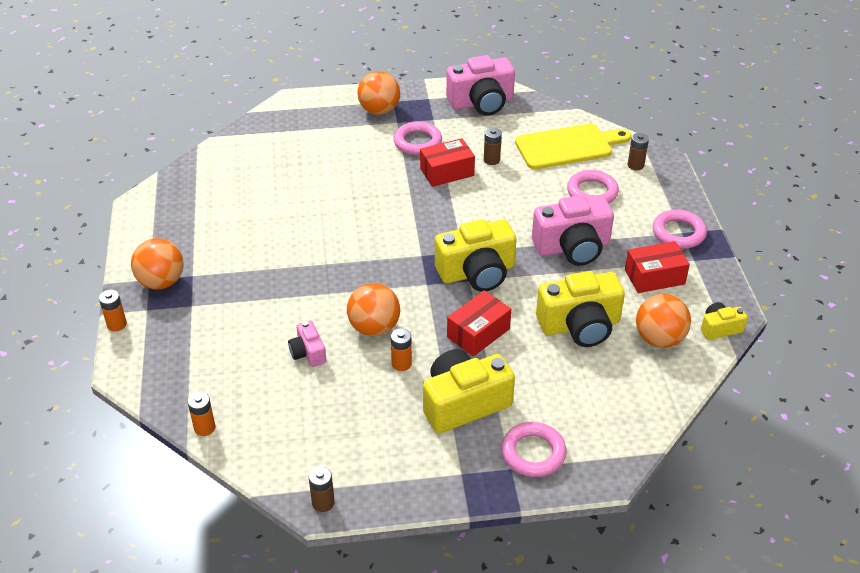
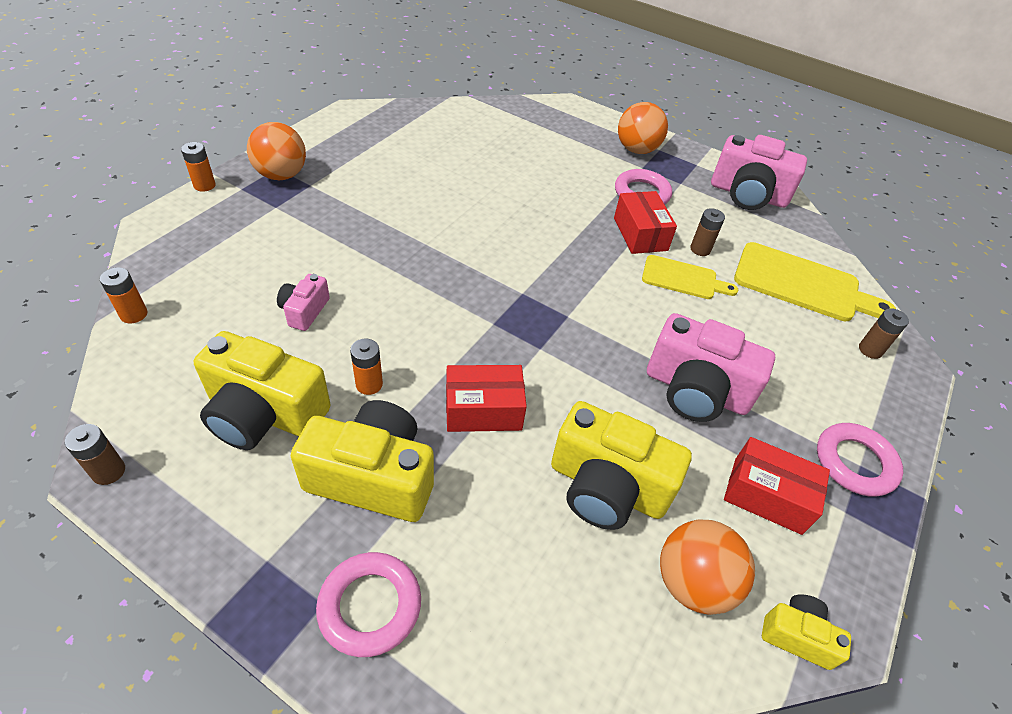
camera: 35 degrees right, 5 degrees up
orange ball [347,283,400,336] -> none
red box [420,138,475,187] -> red box turned 60 degrees clockwise [614,191,677,254]
yellow camera [435,219,516,292] -> yellow camera moved to [194,331,331,450]
pink ring [567,170,619,203] -> none
none -> yellow cutting board [642,255,738,299]

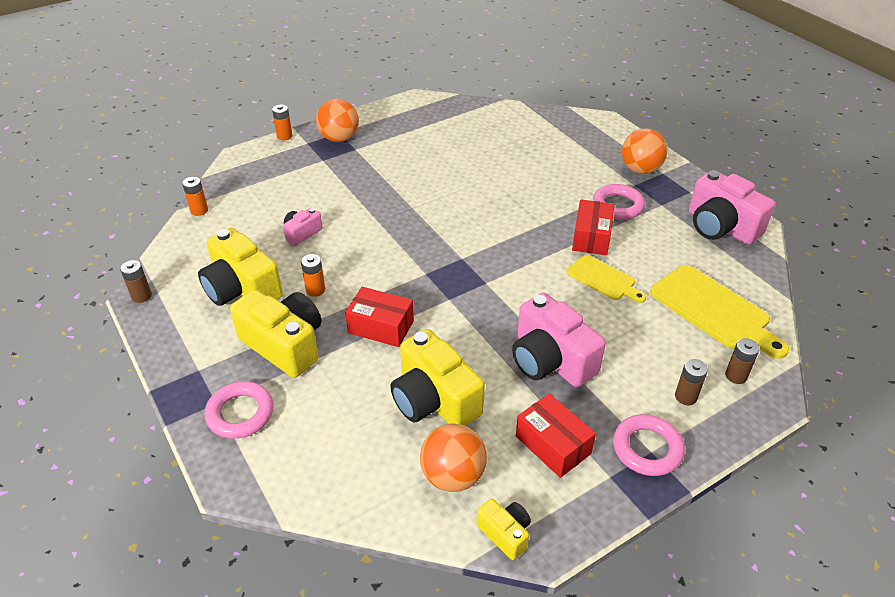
camera: 30 degrees right, 5 degrees down
brown battery [690,208,725,256] -> brown battery moved to [675,359,708,405]

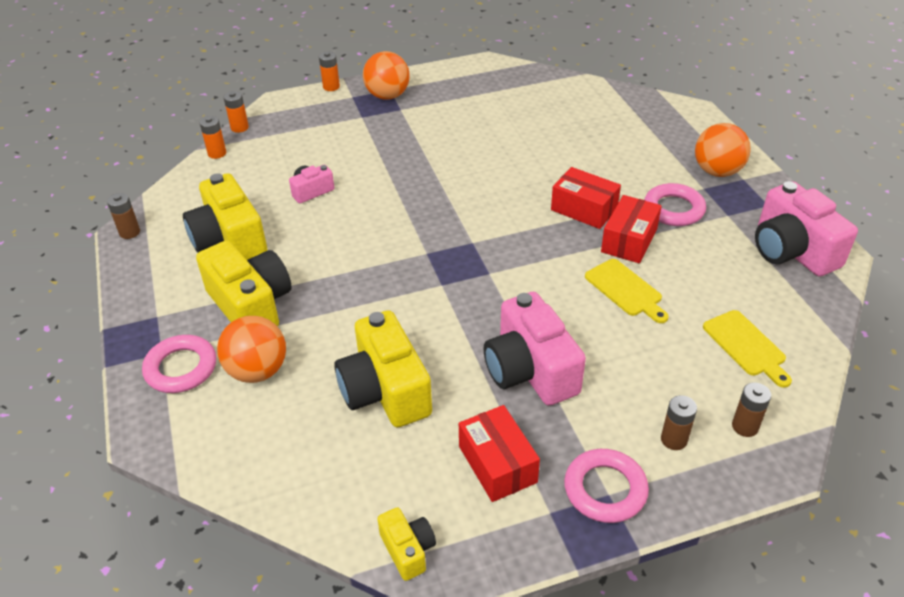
camera: 15 degrees right, 0 degrees up
orange battery [301,254,325,297] -> orange battery moved to [223,91,249,133]
red box [345,287,414,347] -> red box moved to [551,167,621,229]
orange ball [420,424,487,492] -> orange ball moved to [217,316,286,383]
yellow cutting board [650,265,789,359] -> yellow cutting board [703,310,792,388], size x0.61

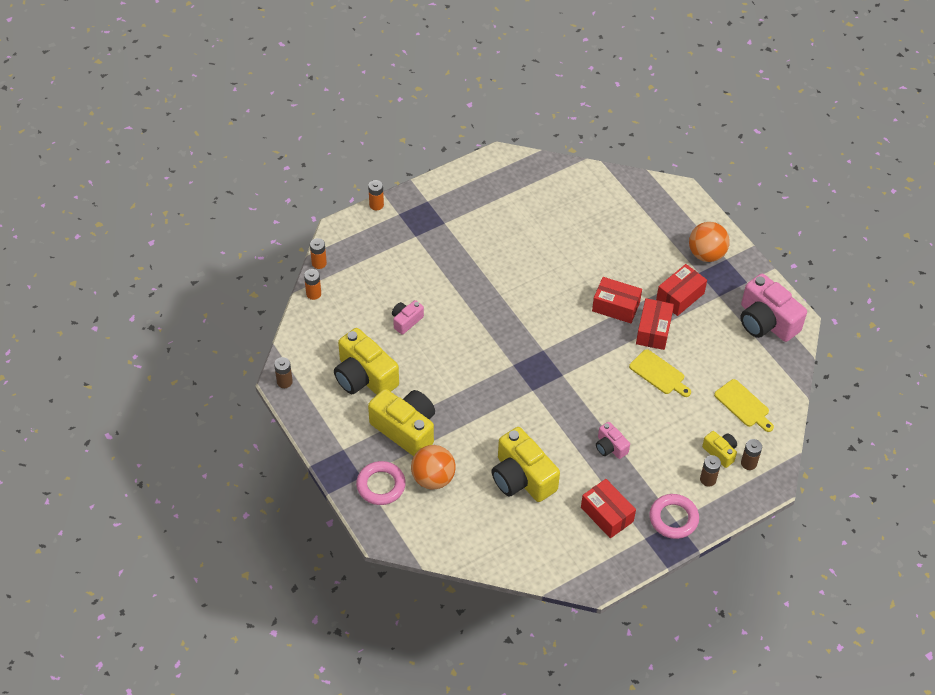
camera: 15 degrees left, 10 degrees up
orange ball [363,51,410,100] -> none
yellow camera [377,507,436,581] -> yellow camera moved to [702,431,737,468]
pink camera [484,292,586,406] -> pink camera [596,422,630,459], size x0.51
pink ring [644,183,706,226] -> red box [656,264,707,316]

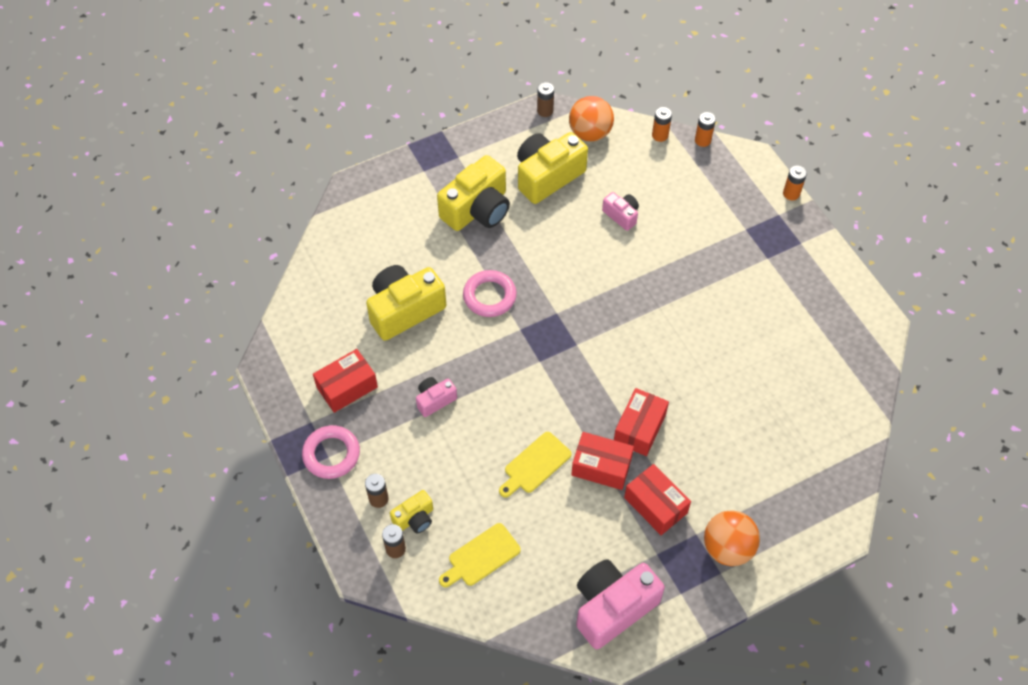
camera: 95 degrees right, 5 degrees up
pink ring [356,461,406,505] -> pink ring moved to [463,270,517,317]
orange ball [411,445,456,490] -> orange ball moved to [569,96,614,142]

